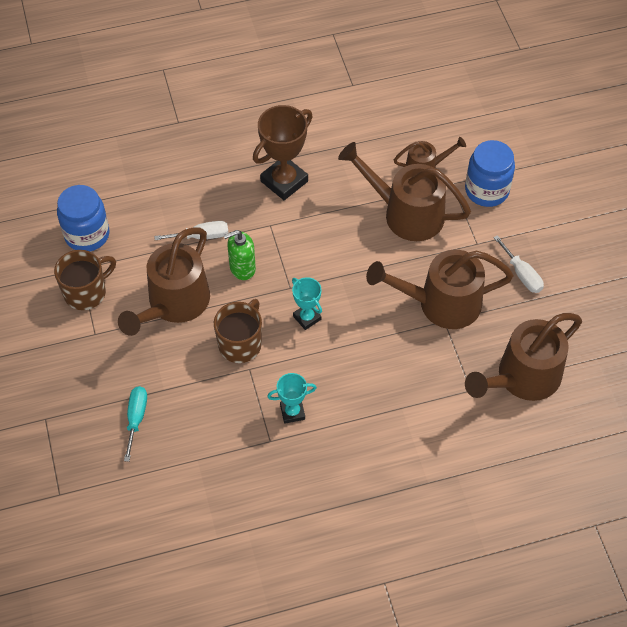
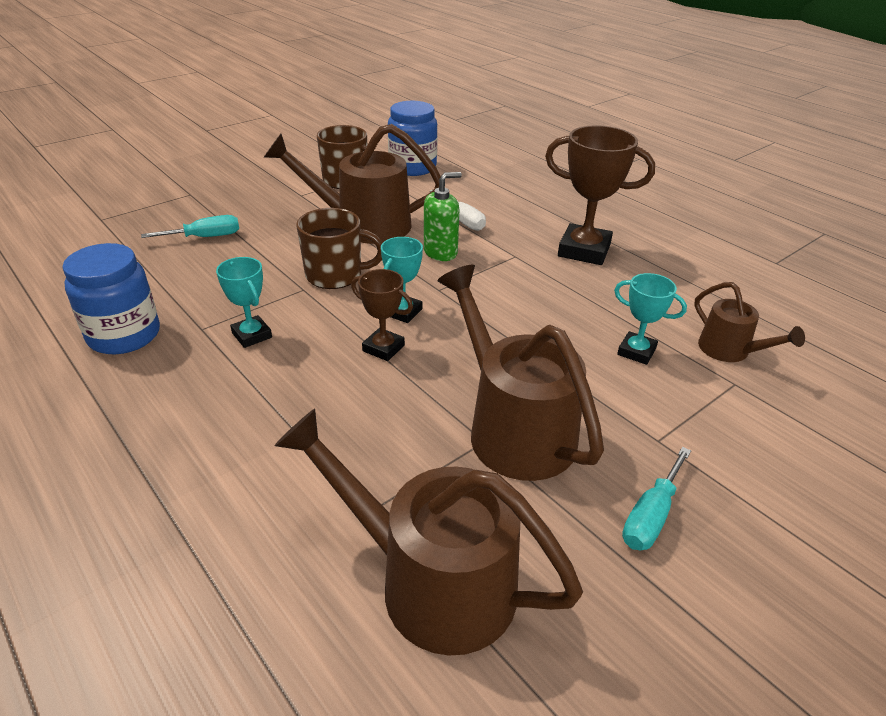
camera: 65 degrees right, 20 degrees down
green soap dispenser [224,230,256,280] -> green soap dispenser turned 105 degrees clockwise [424,172,462,261]
brown watering can [338,142,471,241] -> turquoise trophy [614,273,687,365]
blue jar [465,140,515,207] -> blue jar moved to [63,243,160,354]
white screwdriver [493,235,544,293] -> turquoise screwdriver [622,447,691,550]
none -> brown trophy [351,269,413,361]

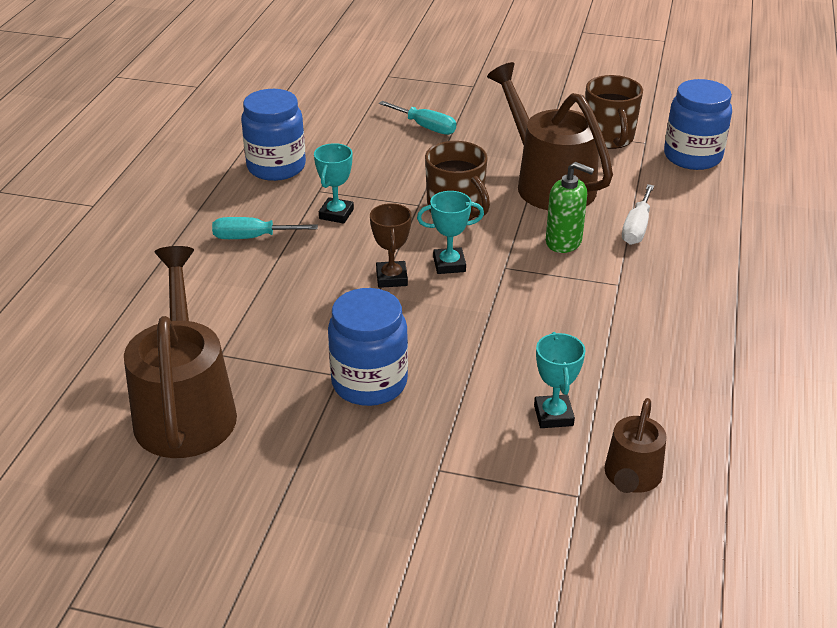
camera: 55 degrees right, 0 degrees up
brown watering can [437,265,604,481] -> blue jar [328,288,408,406]
brown trophy [545,125,655,265] -> none
turquoise screwdriver [622,447,691,550] -> turquoise screwdriver moved to [212,217,318,239]

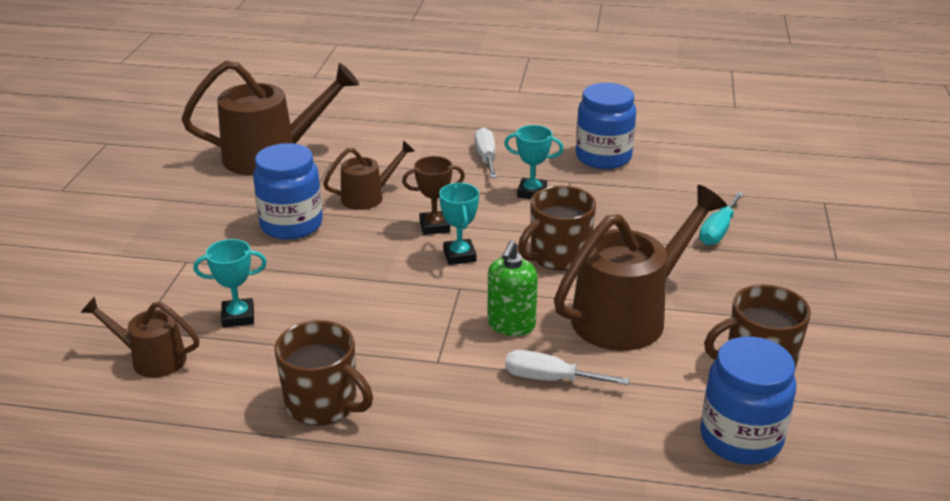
camera: 85 degrees right, 5 degrees down
turquoise screwdriver [212,217,318,239] -> white screwdriver [475,127,497,178]
none -> brown mug [274,320,373,426]
none -> brown watering can [323,140,415,210]

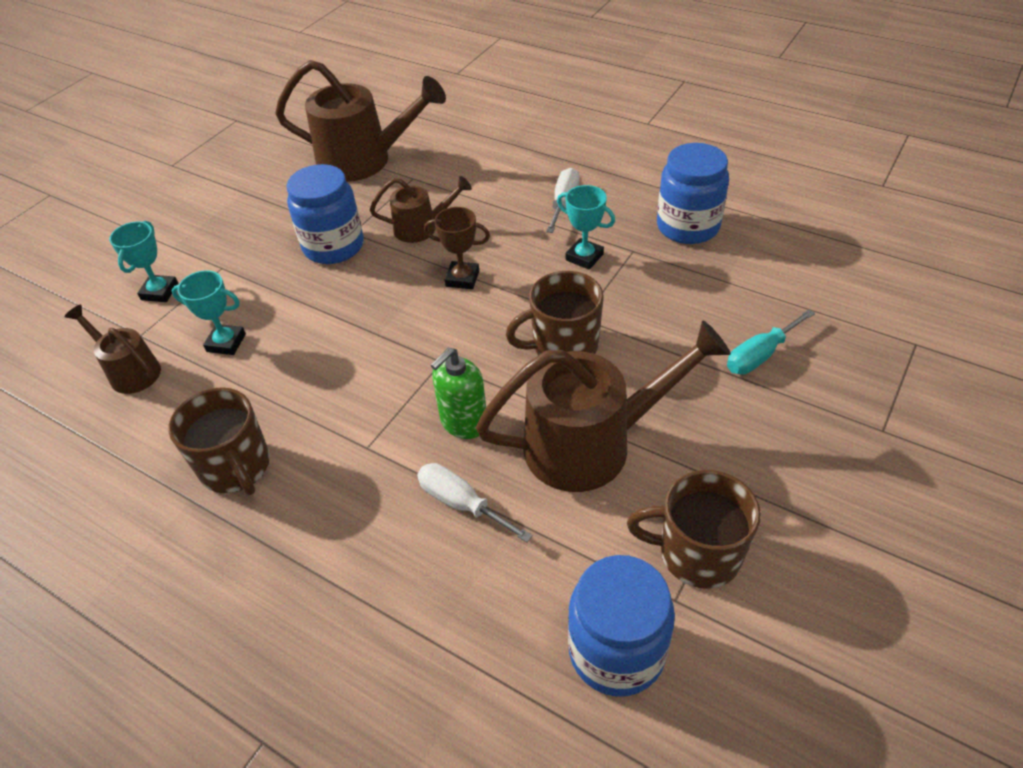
camera: 25 degrees right, 15 degrees up
turquoise trophy [439,183,479,265] -> turquoise trophy moved to [109,221,178,302]

